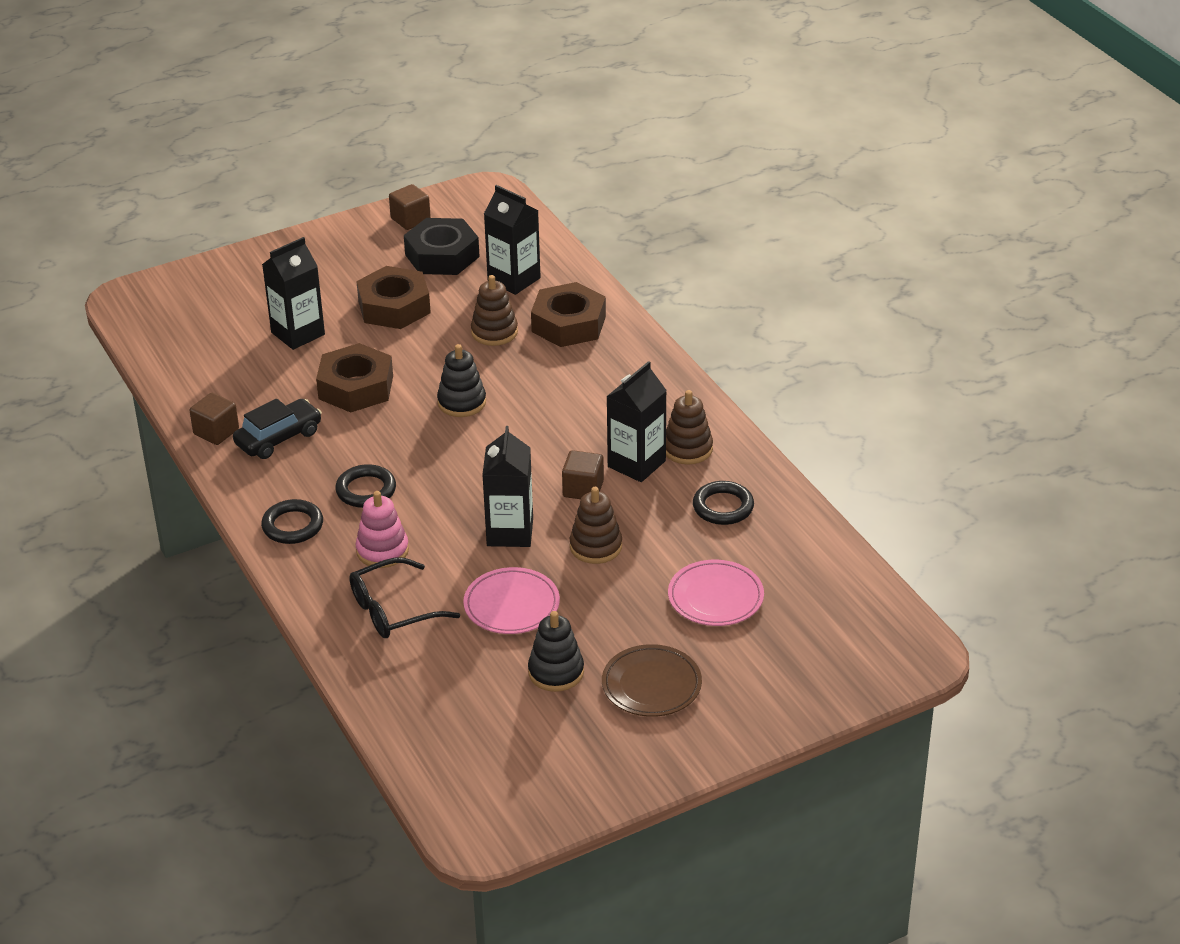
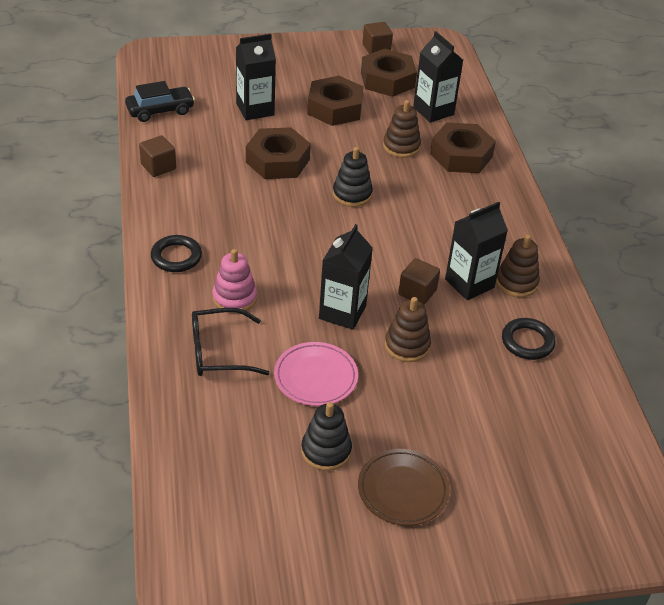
camera: 15 degrees right, 5 degrees up
black car [233,399,322,459] -> black car moved to [125,81,195,122]
black ring [335,464,396,508] -> none
black nut [404,218,480,275] -> brown nut [361,49,417,97]
pink plate [668,560,764,626] -> none

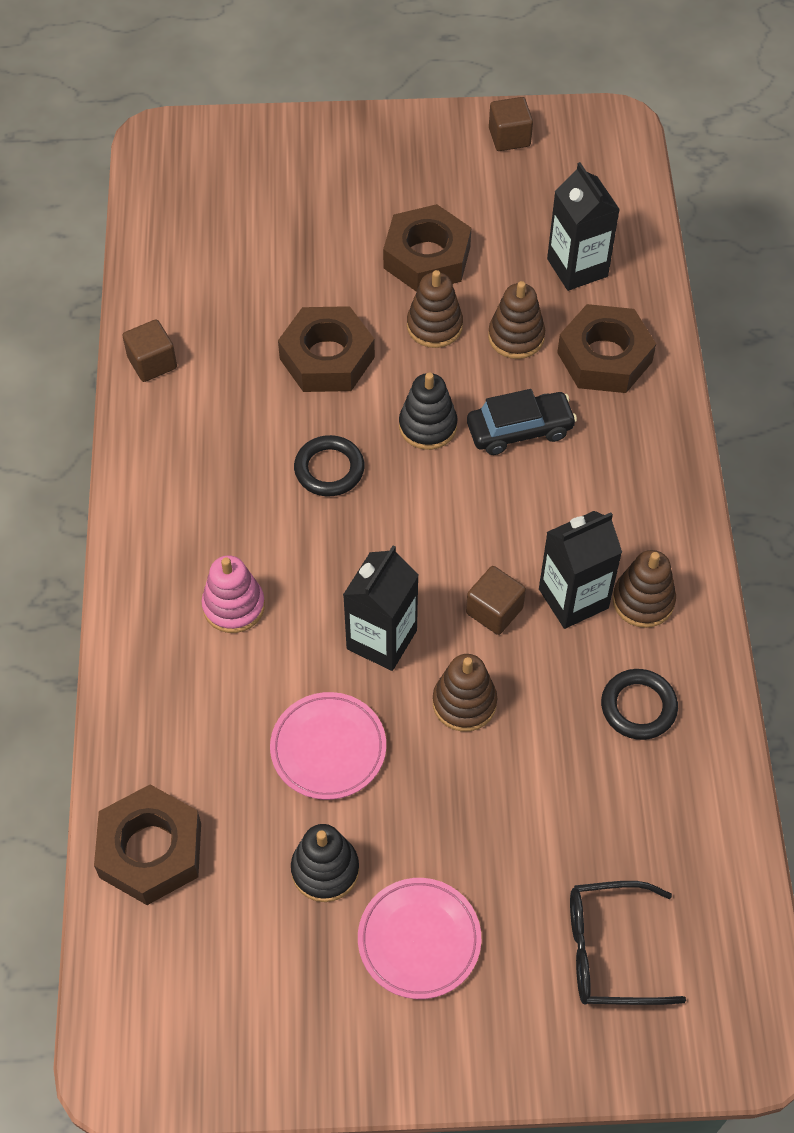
camera: 10 degrees right, 15 degrees up
black car [125,81,195,122] -> black car moved to [467,389,577,455]
black ring [151,235,202,272] -> black ring moved to [294,435,365,496]
black glasses [192,308,269,376] -> black glasses moved to [570,881,686,1005]
black carton [236,34,276,120] -> none
brown plate [358,449,450,526] -> pink plate [358,878,481,999]
brown nut [361,49,417,97] -> brown nut moved to [94,784,201,905]
none -> brown stacking toy [407,270,463,348]

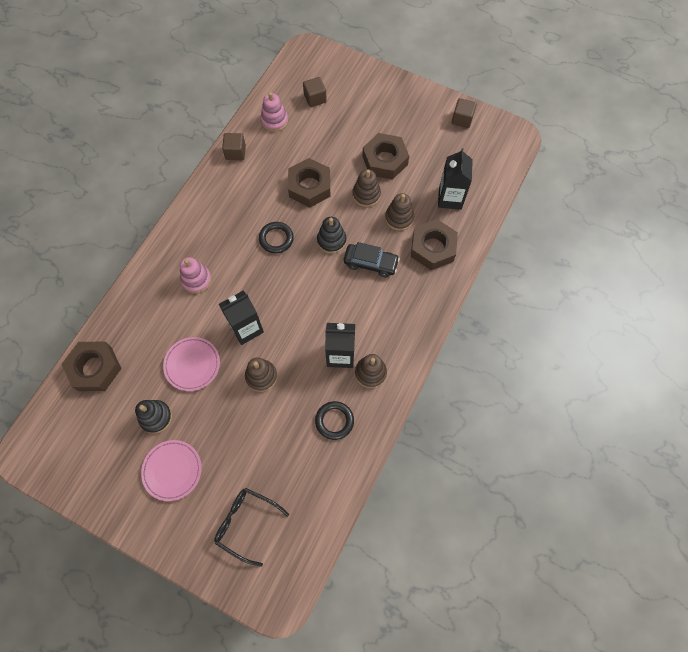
camera: 30 degrees right, 10 degrees up
brown cube [466,566,526,635] -> brown cube moved to [303,77,327,107]
none -> pink stacking toy [261,92,288,132]

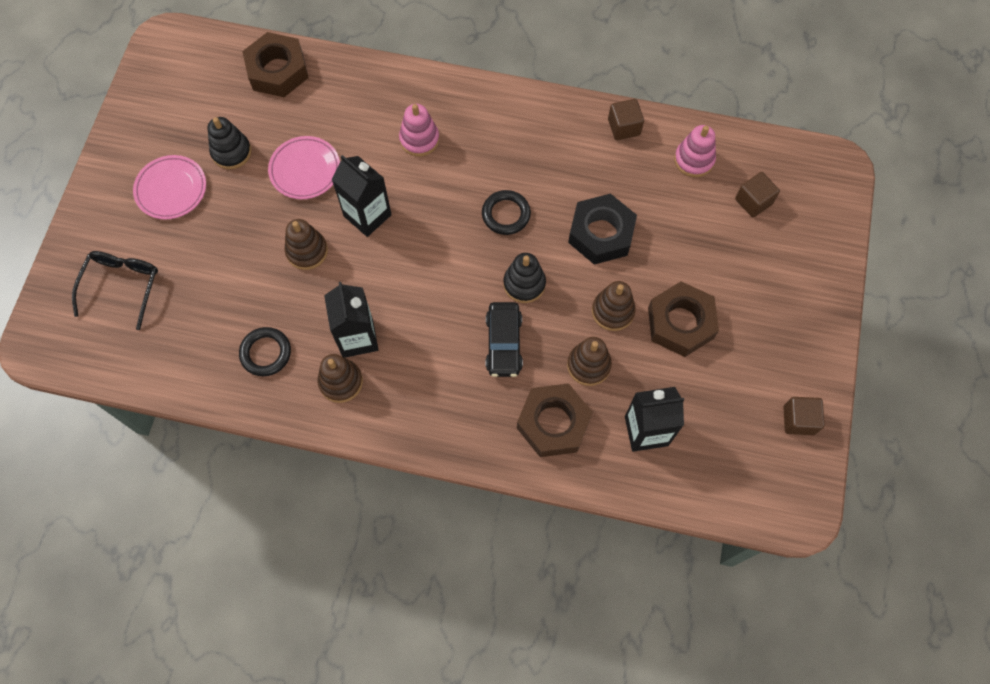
camera: 75 degrees right, 0 degrees up
brown nut [288,158,330,207] -> black nut [568,194,637,265]

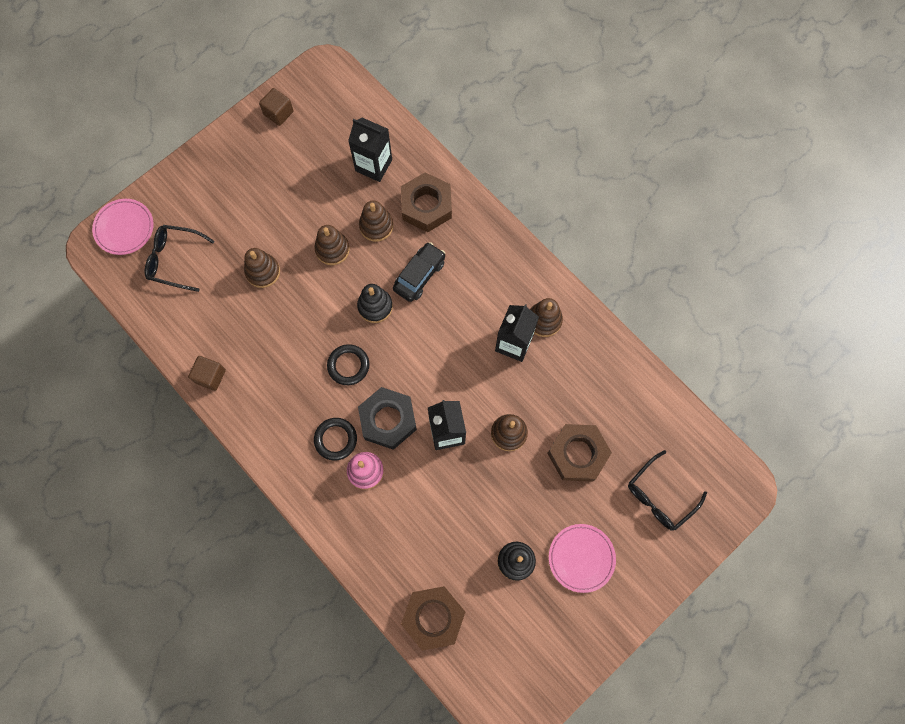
camera: 145 degrees left, 5 degrees up
black ring [239,327,291,376] -> black ring moved to [314,418,357,461]
pink plate [268,136,340,199] -> pink plate moved to [92,199,154,255]
black nut [568,194,637,265] -> black nut moved to [358,387,417,450]
brown nut [648,281,719,357] -> brown nut moved to [547,424,612,482]
pink stacking toy [674,125,716,177] -> none
brown cube [735,172,780,218] -> black glasses [145,225,215,292]
none -> brown stacking toy [244,248,280,288]

